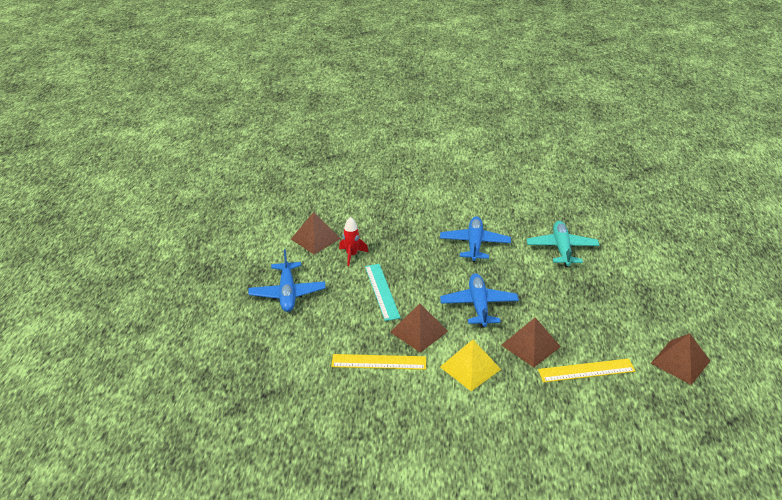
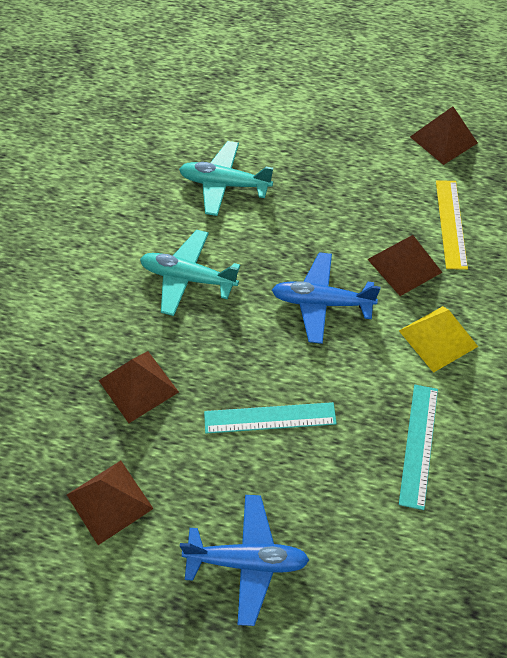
camera: 80 degrees left, 20 degrees up
yellow ruler [331,354,426,370] -> turquoise ruler [399,385,438,510]
red rocket [339,217,368,266] -> none
brown pyramid [390,304,448,353] -> brown pyramid moved to [98,351,179,423]
blue plane [440,216,511,262] -> turquoise plane [140,230,240,316]

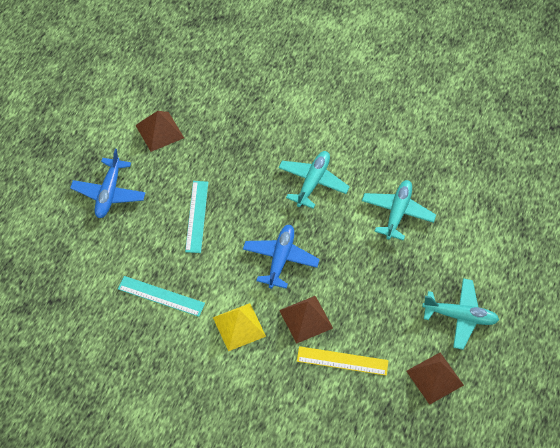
camera: 95 degrees right, 0 degrees up
brown pyramid [98,351,179,423] -> none
none -> turquoise plane [422,278,499,350]

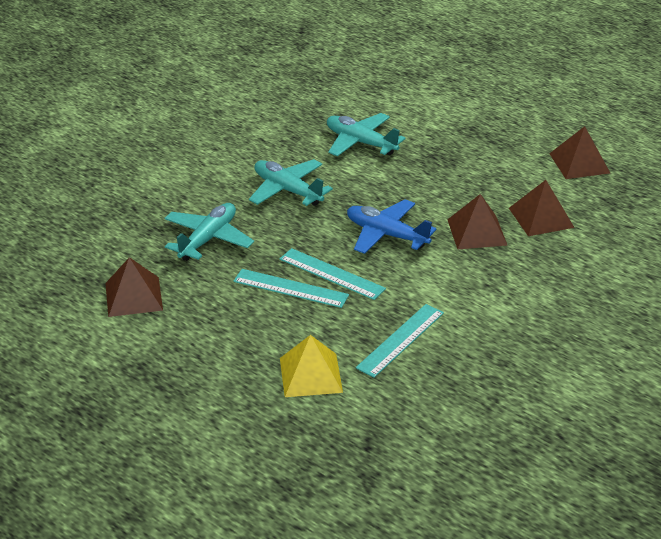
camera: 70 degrees left, 20 degrees down
blue plane [70,149,145,218] -> none
yellow pyramid [213,303,266,351] -> yellow pyramid moved to [280,335,343,397]
yellow ruler [297,346,389,376] -> brown pyramid [509,180,575,236]
turquoise plane [422,278,499,350] -> turquoise plane moved to [164,203,254,261]
none -> turquoise ruler [280,248,386,300]

